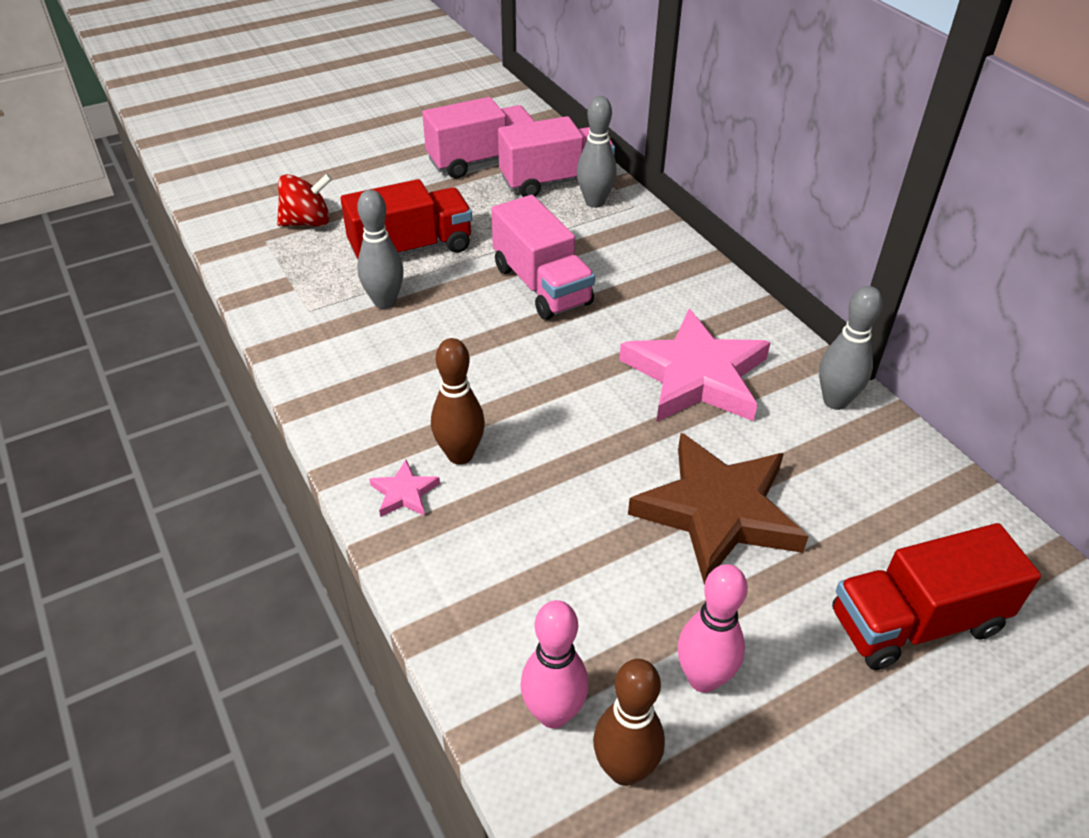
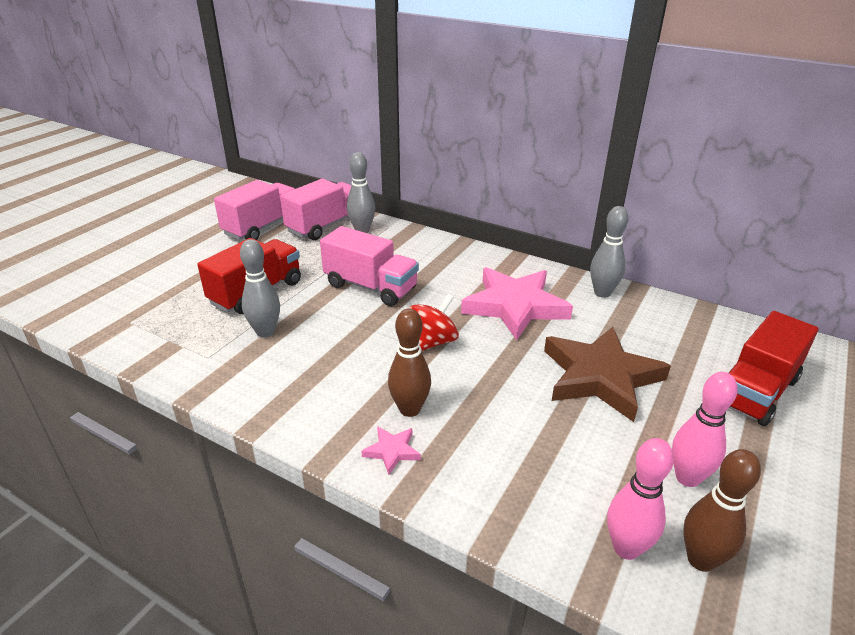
camera: 30 degrees left, 10 degrees down
red spinning top [277,173,332,226] -> red spinning top moved to [409,294,459,351]

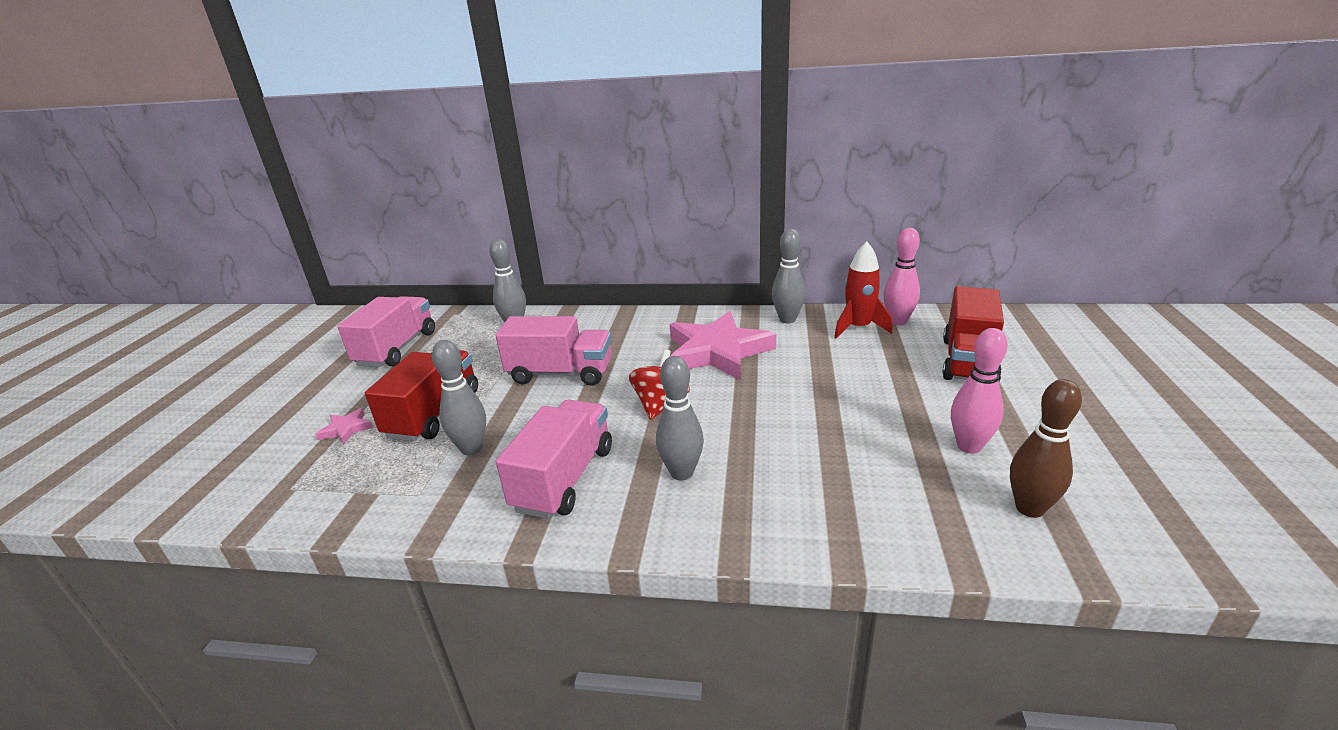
camera: 20 degrees left, 5 degrees down
pink truck [280,179,351,240] -> pink truck moved to [496,399,612,519]
pink star [361,426,421,475] -> pink star moved to [315,408,373,444]
brown bowling pin [388,308,431,417] -> grey bowling pin [656,356,704,481]
brown star [544,327,671,422] -> none
pink bowling pin [607,438,674,560] -> pink bowling pin moved to [883,228,920,325]
none -> red rocket [834,241,892,339]

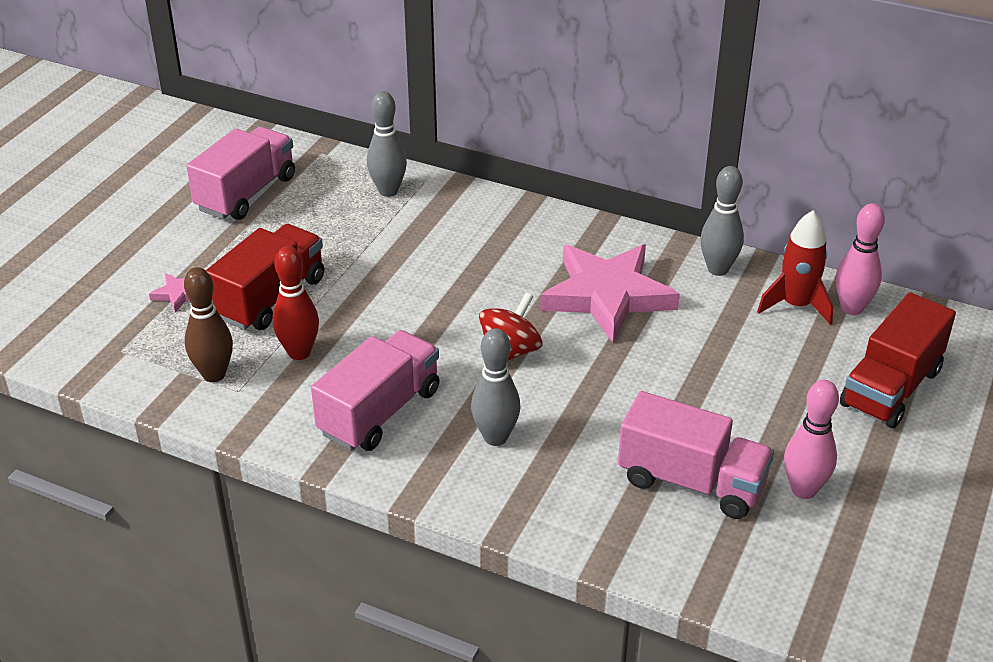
camera: 15 degrees right, 10 degrees up
grey bowling pin [432,340,486,455] -> red bowling pin [273,246,319,360]
pink truck [496,316,612,386] -> pink truck moved to [618,391,774,519]
brown bowling pin [1010,379,1082,518] -> brown bowling pin moved to [184,267,233,382]

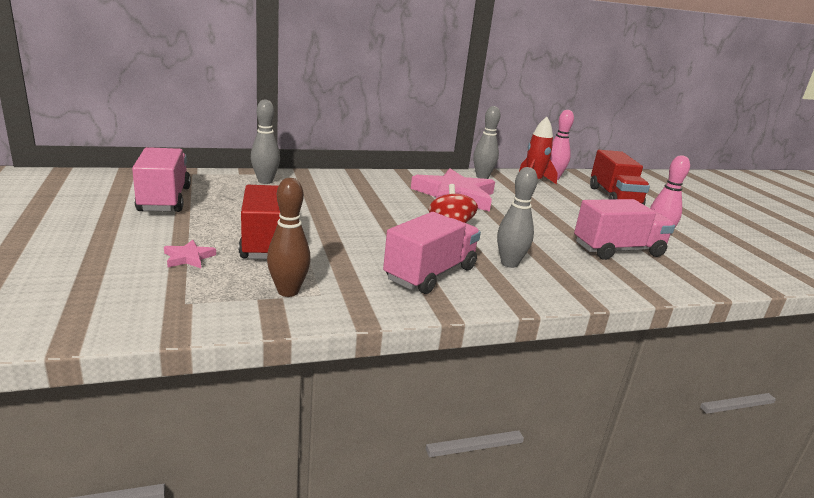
camera: 45 degrees left, 15 degrees down
red bowling pin [273,246,319,360] -> none
pink truck [311,330,440,451] -> pink truck turned 45 degrees clockwise [383,212,481,294]

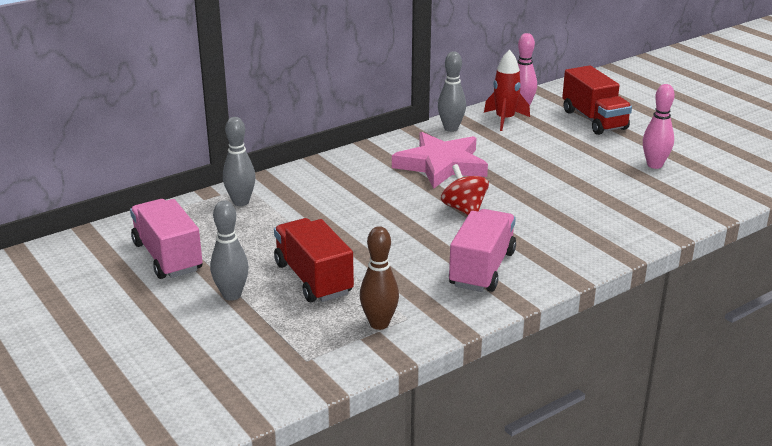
camera: 15 degrees left, 5 degrees up
pink star [164,240,216,268] -> none
grey bowling pin [497,167,538,268] -> grey bowling pin moved to [210,200,249,301]
pink truck [574,199,675,260] -> none

